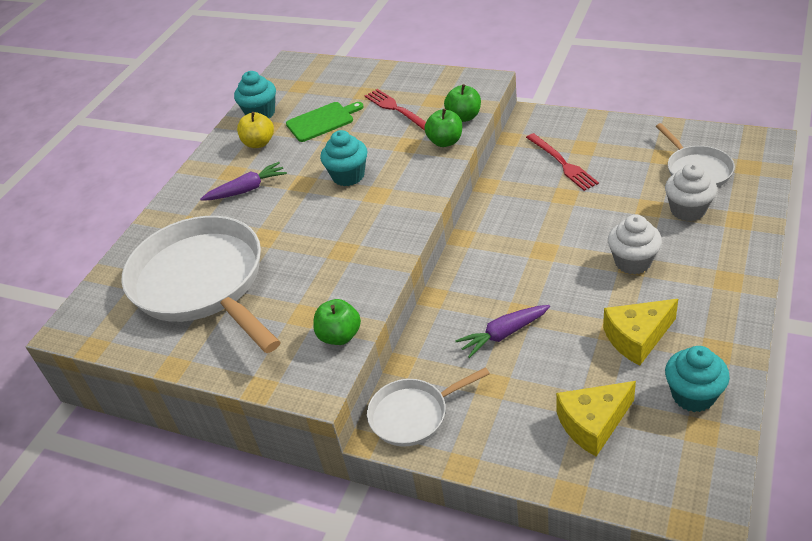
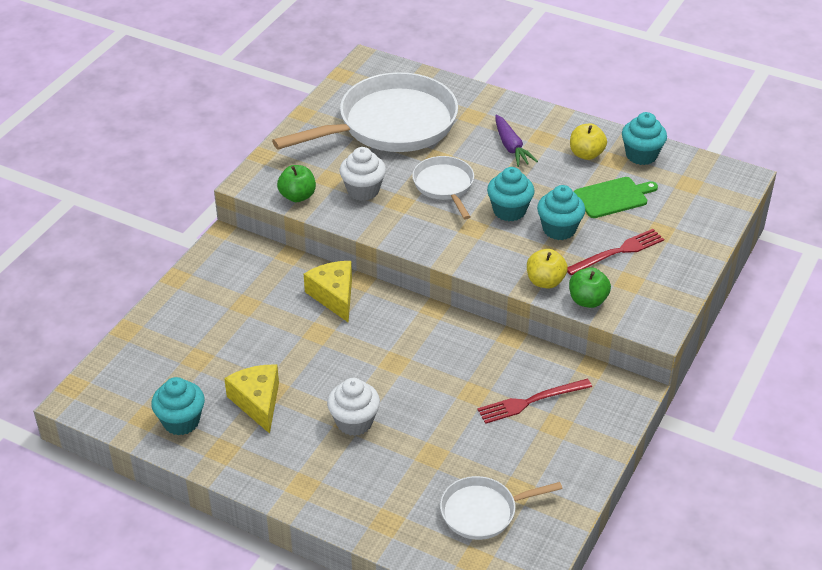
camera: 90 degrees right, 0 degrees up
green cutting board [286,102,364,142] -> green cutting board turned 90 degrees counterclockwise [574,177,658,218]
white pan [367,367,490,447] -> white pan moved to [412,156,474,220]
green apple [425,109,462,147] -> yellow apple [527,249,568,288]
purple carrot [455,305,550,358] -> none
yellow cheese [556,381,636,457] -> yellow cheese moved to [304,261,352,323]
white cupcake [665,163,717,221] -> white cupcake moved to [340,147,386,201]
none -> turquoise cupcake [537,185,585,240]

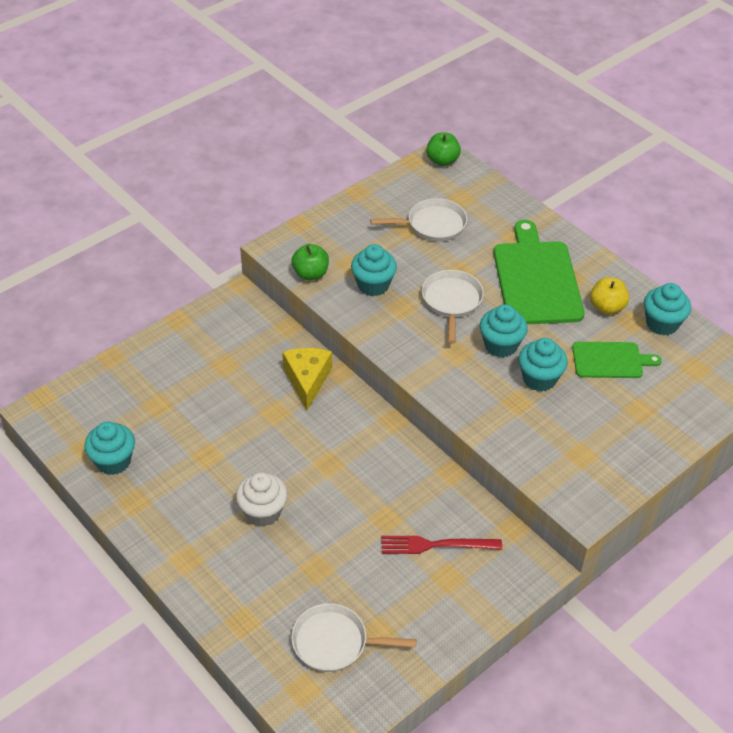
camera: 20 degrees right, 5 degrees up
yellow cheese [224,365,279,434] -> none
white pan [272,72,458,152] -> white pan [370,198,467,241], size x0.50
white cupcake [340,147,386,201] -> turquoise cupcake [351,244,397,296]
purple carrot [495,115,538,167] -> green cutting board [494,220,585,324]
yellow apple [527,249,568,288] -> none
red fork [567,229,664,275] -> none
green apple [569,267,611,308] -> green apple moved to [426,132,461,166]

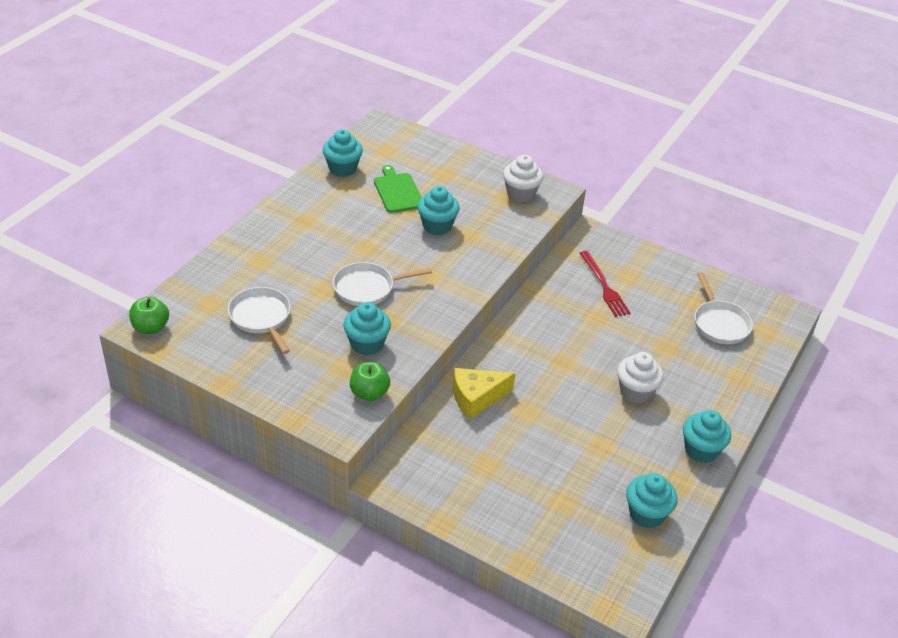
camera: 110 degrees left, 5 degrees down
turquoise cupcake [480,304,528,357] -> turquoise cupcake moved to [683,410,731,463]
green cutting board [494,220,585,324] -> none
yellow apple [590,277,629,314] -> none
none -> white cupcake [503,155,543,202]

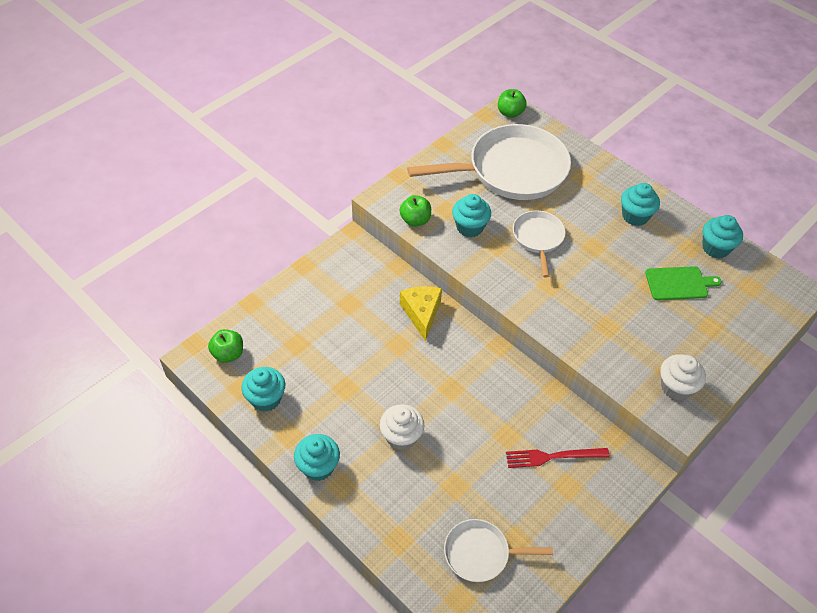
camera: 105 degrees right, 10 degrees up
white pan [228,287,291,354] -> white pan [407,124,571,200], size x1.99
turquoise cupcake [417,186,459,235] -> turquoise cupcake moved to [621,183,660,226]
none -> green apple [208,329,243,363]

